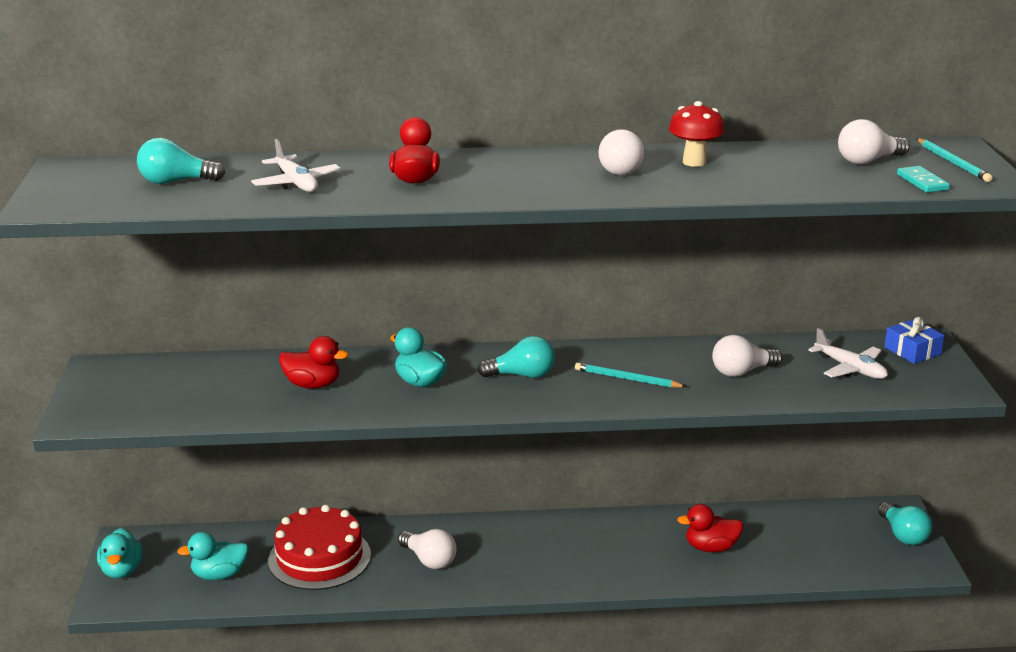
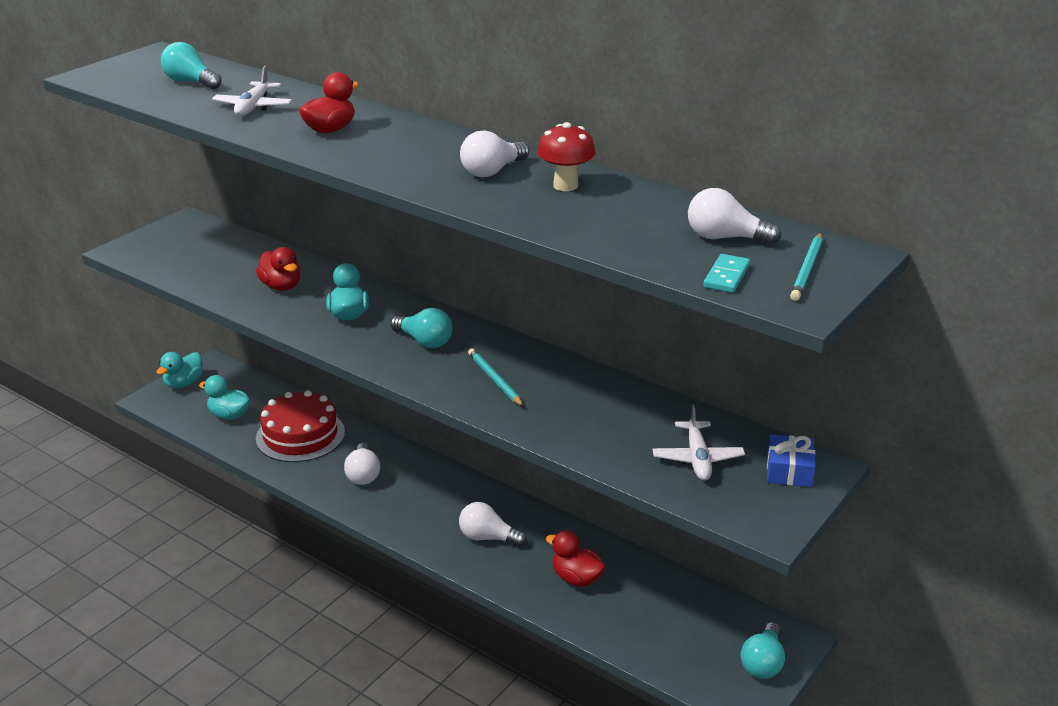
camera: 40 degrees right, 5 degrees up
white light bulb [712,335,783,377] -> white light bulb moved to [459,502,527,547]

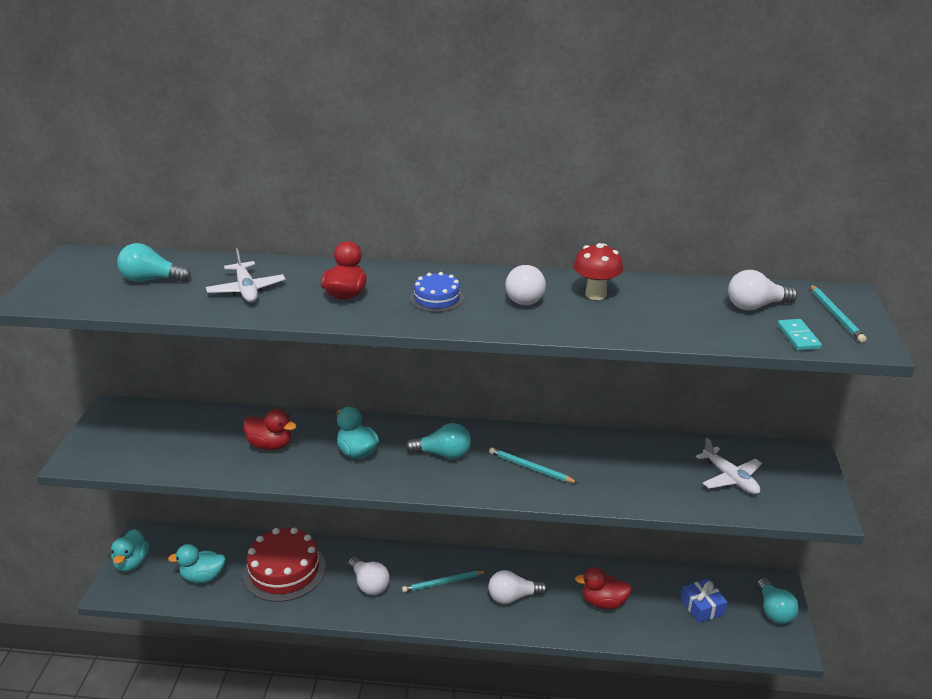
camera: 30 degrees left, 0 degrees up
blue gift [767,434,816,487] -> blue gift moved to [681,579,727,623]
none -> turquoise pencil [402,571,487,592]
none -> blue cake [410,272,464,312]

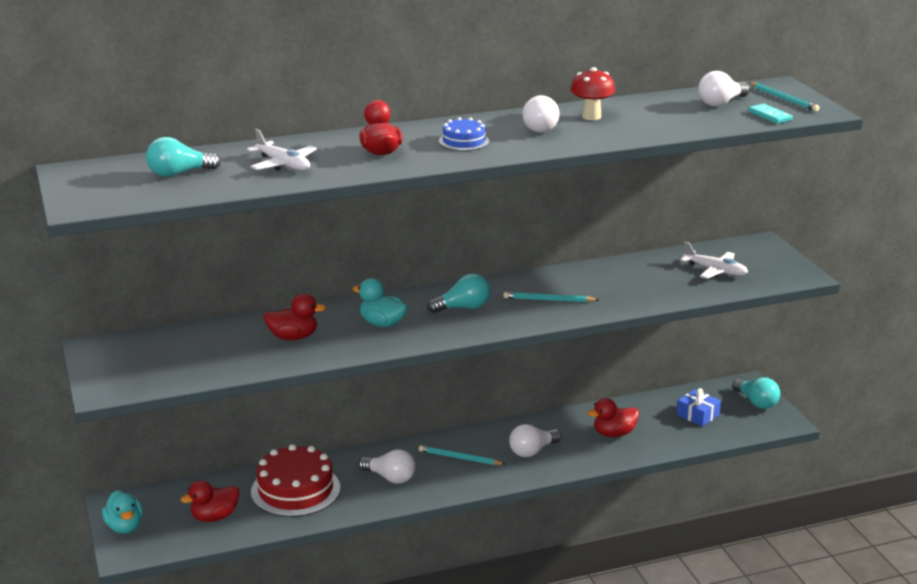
camera: 25 degrees left, 5 degrees down
turquoise duck [168,544,225,583] -> red duck [181,480,240,522]
turquoise pencil [402,571,487,592] -> turquoise pencil turned 60 degrees clockwise [419,445,505,465]

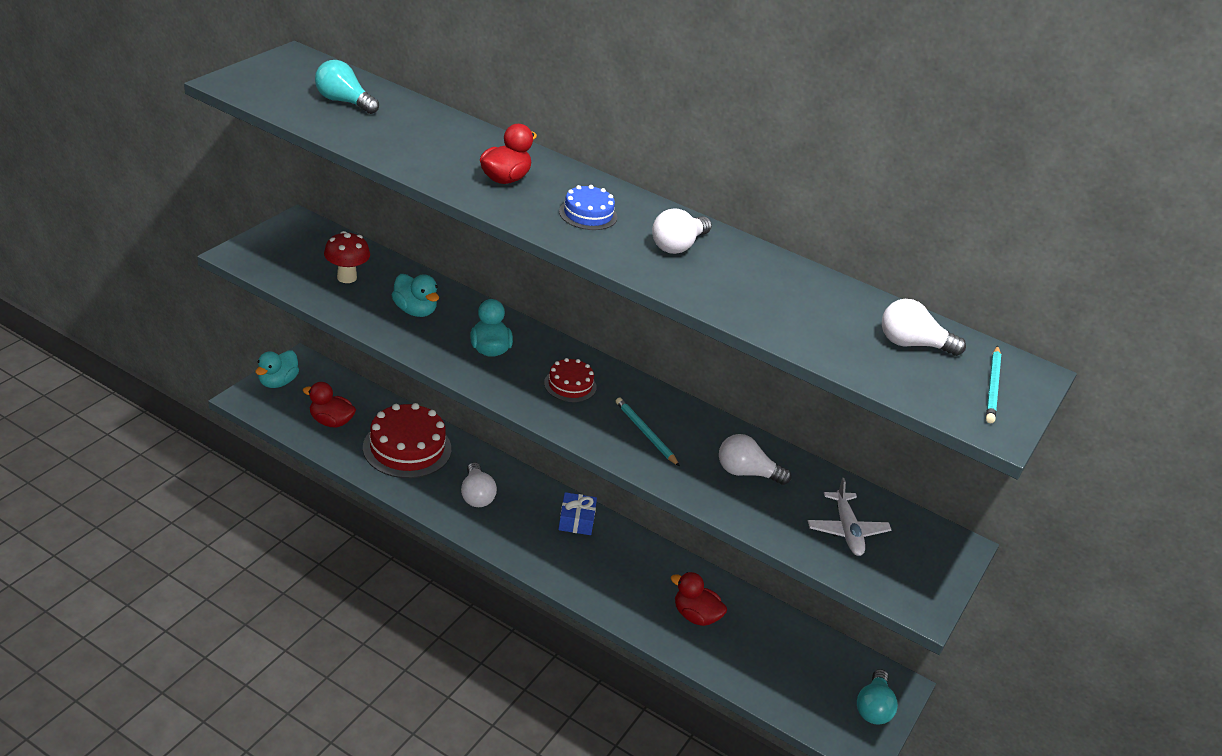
camera: 45 degrees right, 10 degrees up
white plane [247,129,317,171] -> none
red duck [263,294,326,340] -> turquoise duck [392,274,439,317]
turquoise pencil [419,445,505,465] -> none
turquoise light bulb [427,273,490,313] -> red cake [544,358,597,402]
white light bulb [509,424,561,457] -> white light bulb moved to [719,434,792,485]
red mushroom [570,67,615,120] -> red mushroom moved to [324,231,370,283]
blue gift [677,388,721,427] -> blue gift moved to [558,492,597,535]
turquoise domino [748,104,793,124] -> none

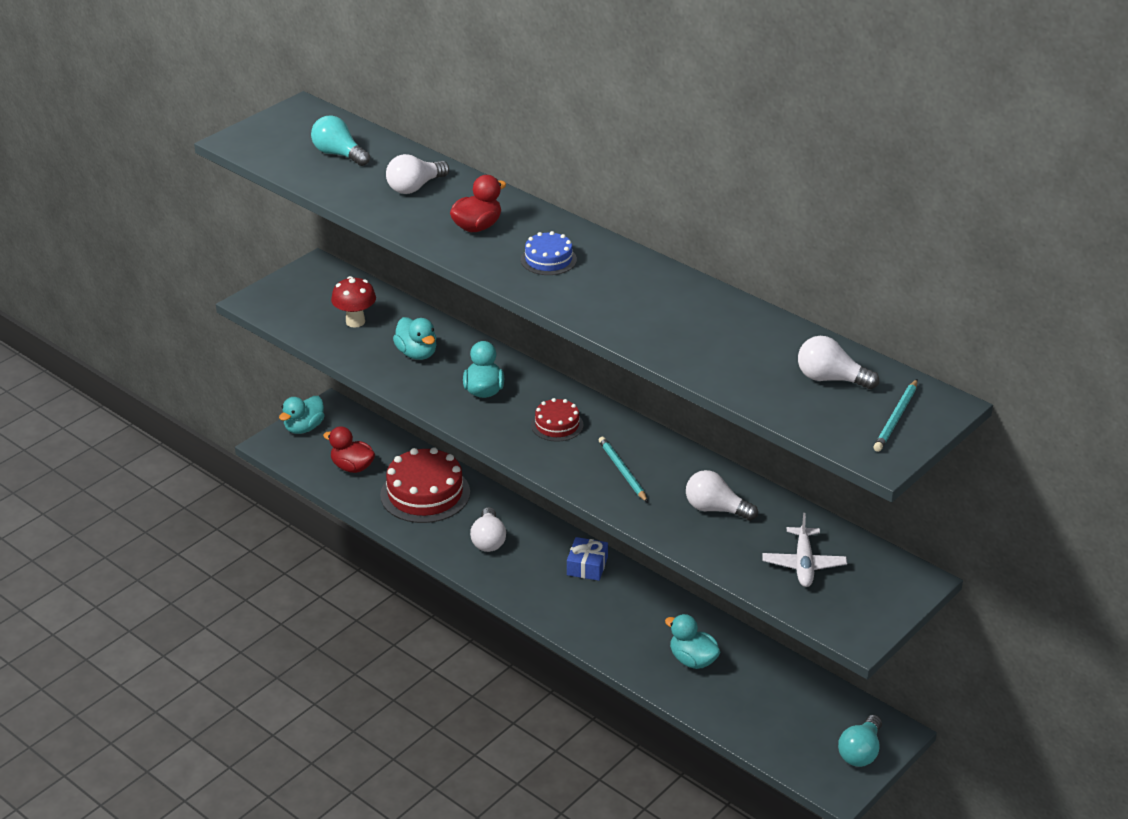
camera: 15 degrees right, 0 degrees up
white light bulb [652,208,712,254] -> white light bulb moved to [386,154,449,194]
red duck [671,572,727,626] -> turquoise duck [665,614,720,669]

